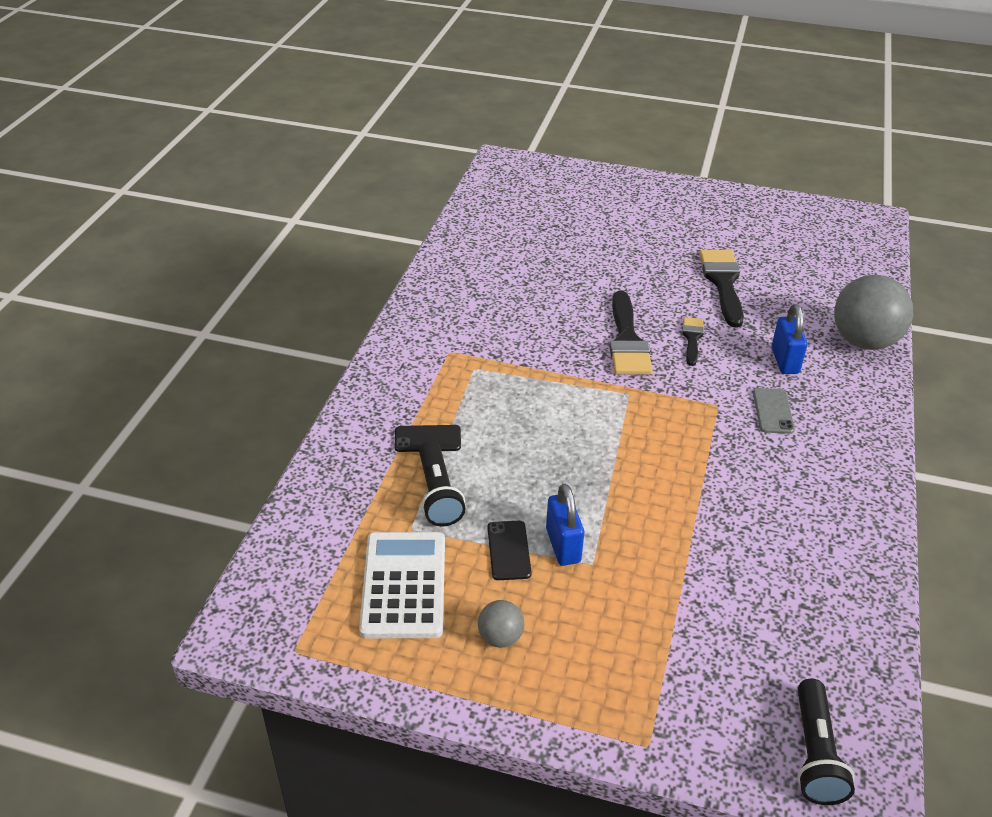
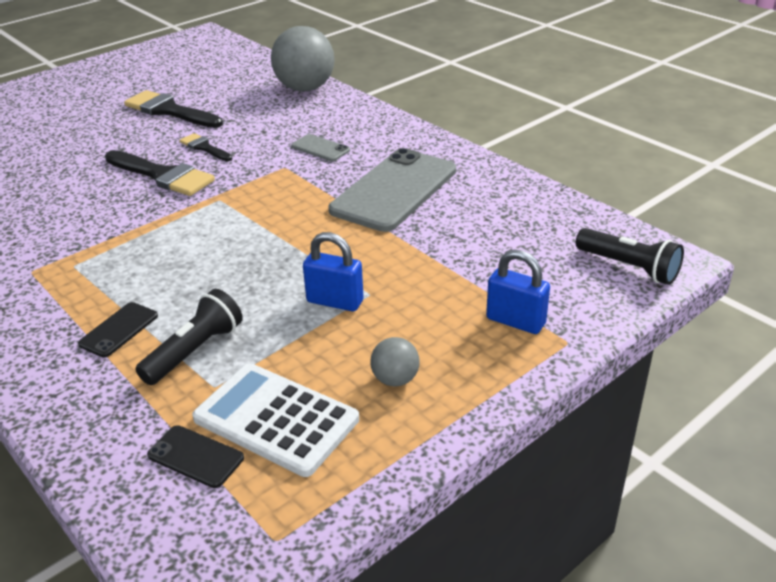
camera: 55 degrees left, 5 degrees down
black flashlight [419,440,466,527] -> black flashlight turned 75 degrees counterclockwise [135,289,243,385]
black phone [487,521,532,580] -> black phone moved to [147,425,244,488]
blue padlock [771,304,808,374] -> blue padlock moved to [486,250,550,334]
none -> grey phone [329,148,456,232]

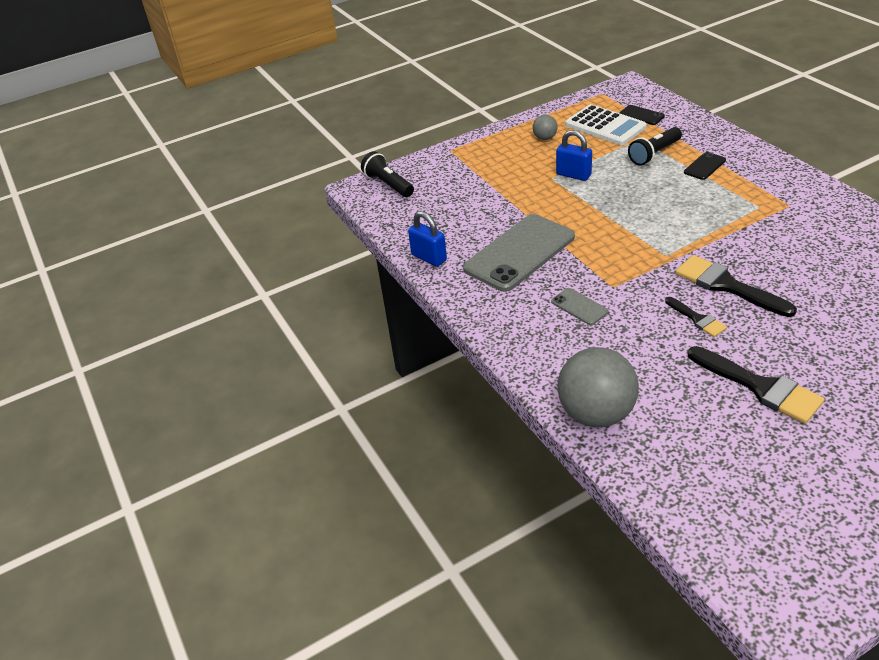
camera: 165 degrees left, 5 degrees up
blue padlock [486,250,550,334] -> blue padlock moved to [408,211,447,267]

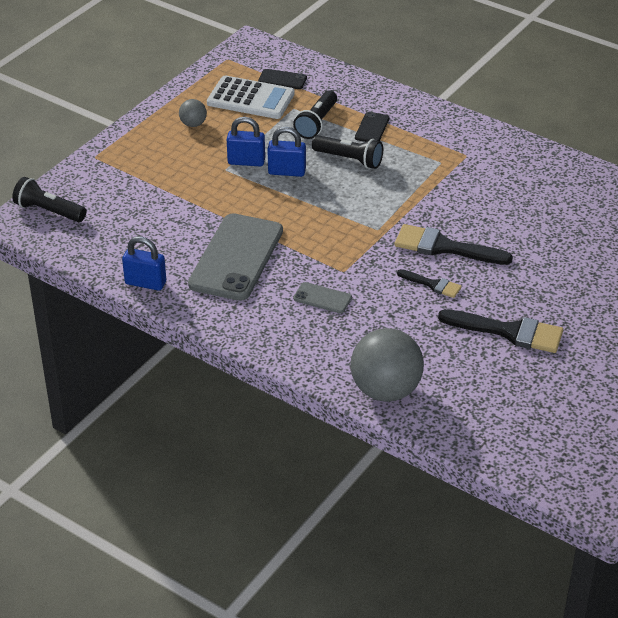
camera: 30 degrees left, 0 degrees up
none -> blue padlock [267,127,306,177]
none -> black flashlight [312,135,383,169]

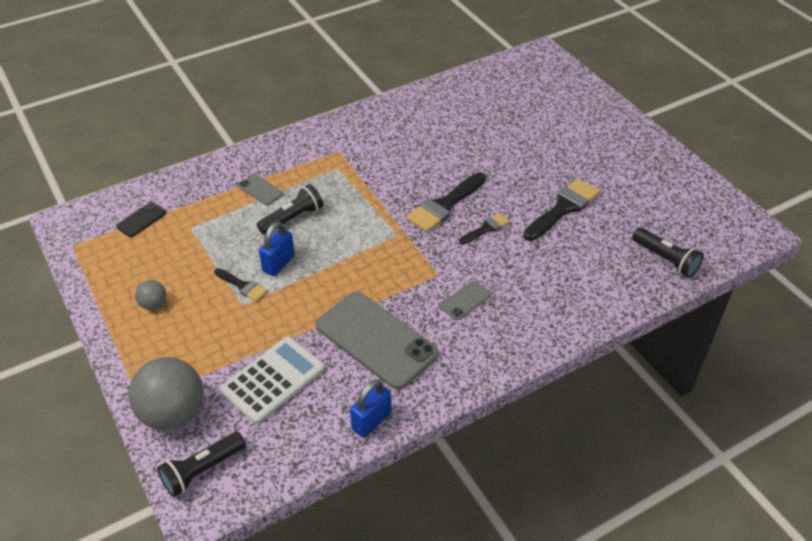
camera: 65 degrees left, 5 degrees up
white calculator [207,76,295,119] -> white calculator moved to [220,337,325,424]
blue padlock [227,117,265,167] -> black brush [214,268,267,301]
black flashlight [293,90,337,139] -> black flashlight moved to [632,228,704,278]
grey ball [351,328,424,402] -> grey ball moved to [129,357,204,431]
black phone [355,112,390,142] -> grey phone [238,174,283,205]

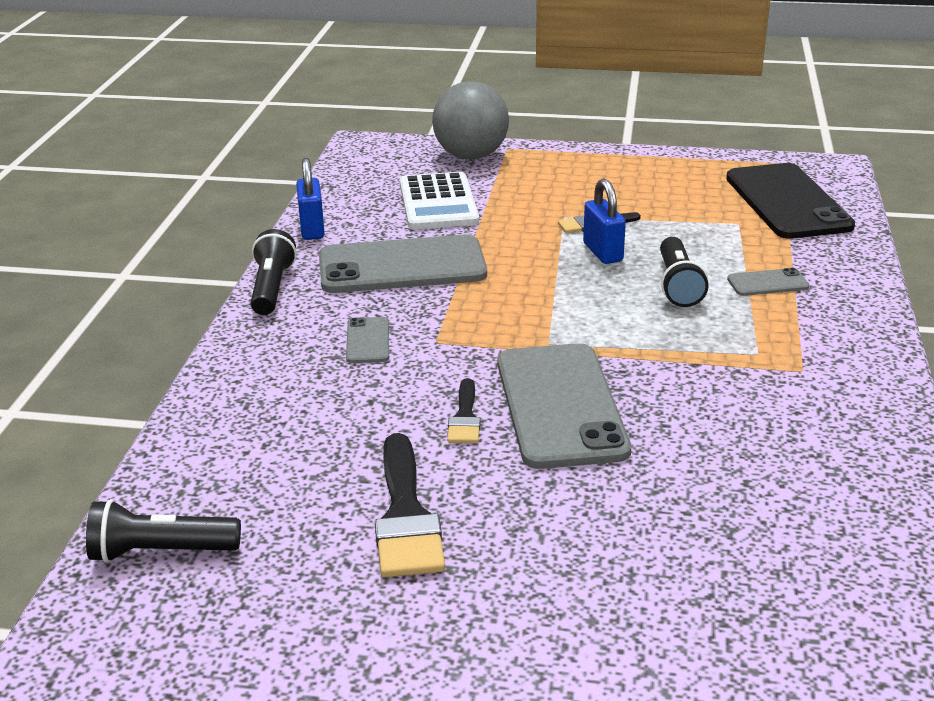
camera: 130 degrees right, 15 degrees down
black phone [116,202,166,237] -> black phone [726,163,855,239], size x2.27
grey ball [135,280,166,310] -> none
black flashlight [157,432,246,497] -> black flashlight moved to [251,229,297,315]
black brush [406,172,486,232] -> grey phone [497,343,631,469]

